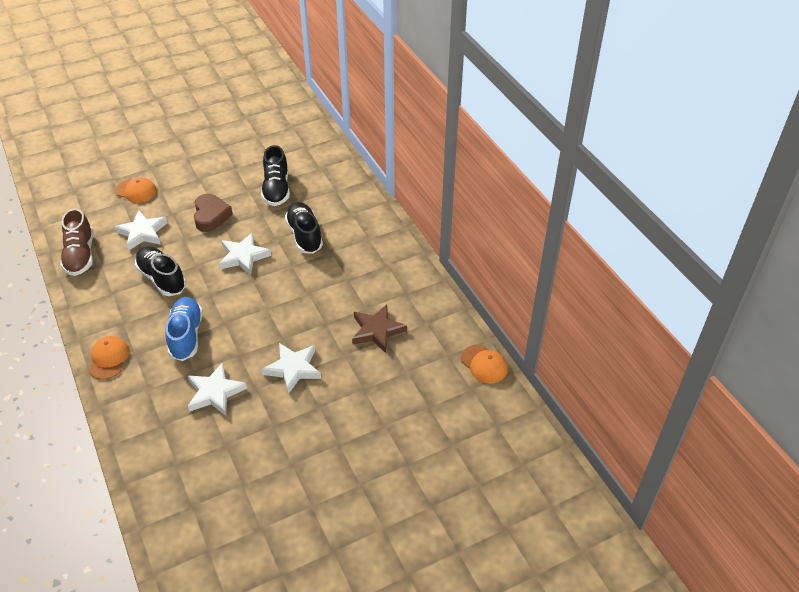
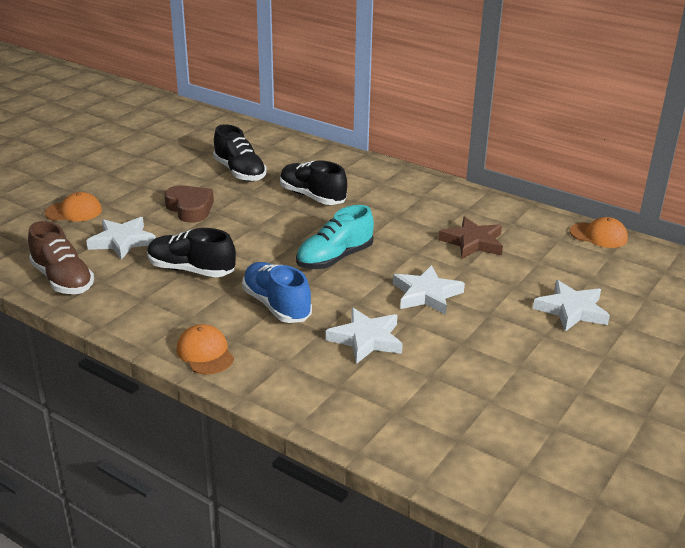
camera: 30 degrees left, 15 degrees down
white star [219,232,271,275] -> white star moved to [533,280,610,332]
none -> turquoise shoe [296,205,374,269]

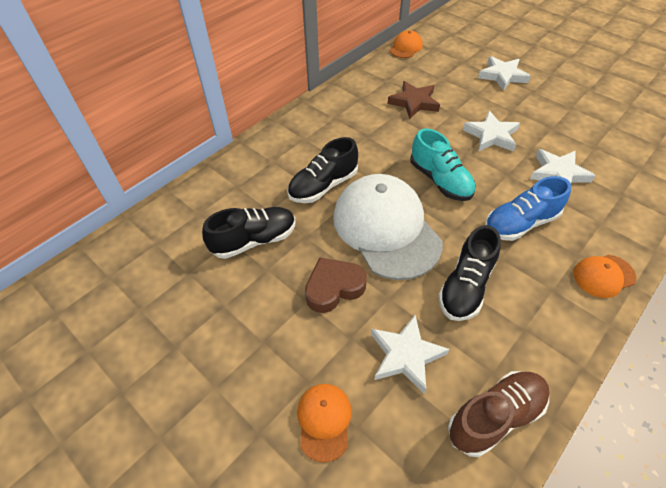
camera: 80 degrees left, 20 degrees up
none -> white cap [333,174,443,280]

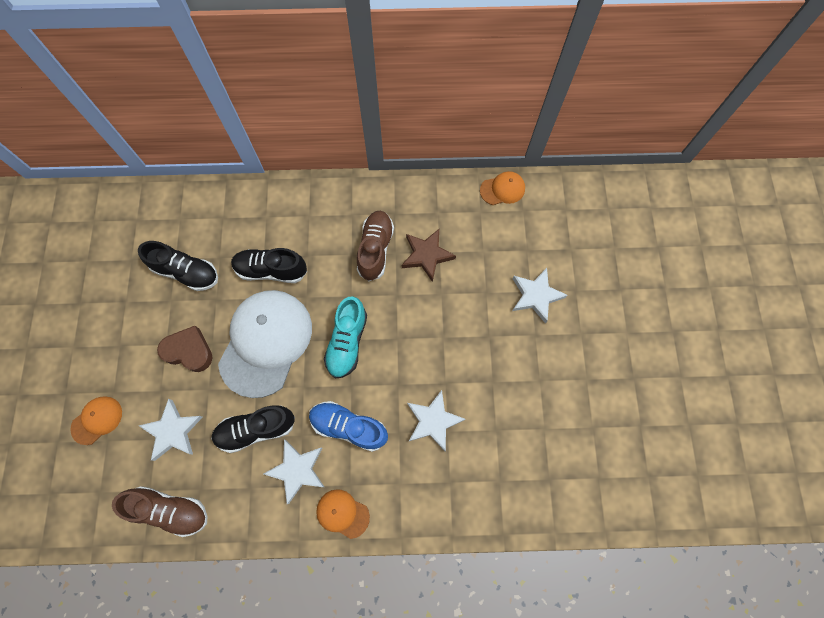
camera: 45 degrees right, 20 degrees up
white star [463,111,520,152] -> white star moved to [264,440,324,504]
none -> brown shoe [357,211,394,281]

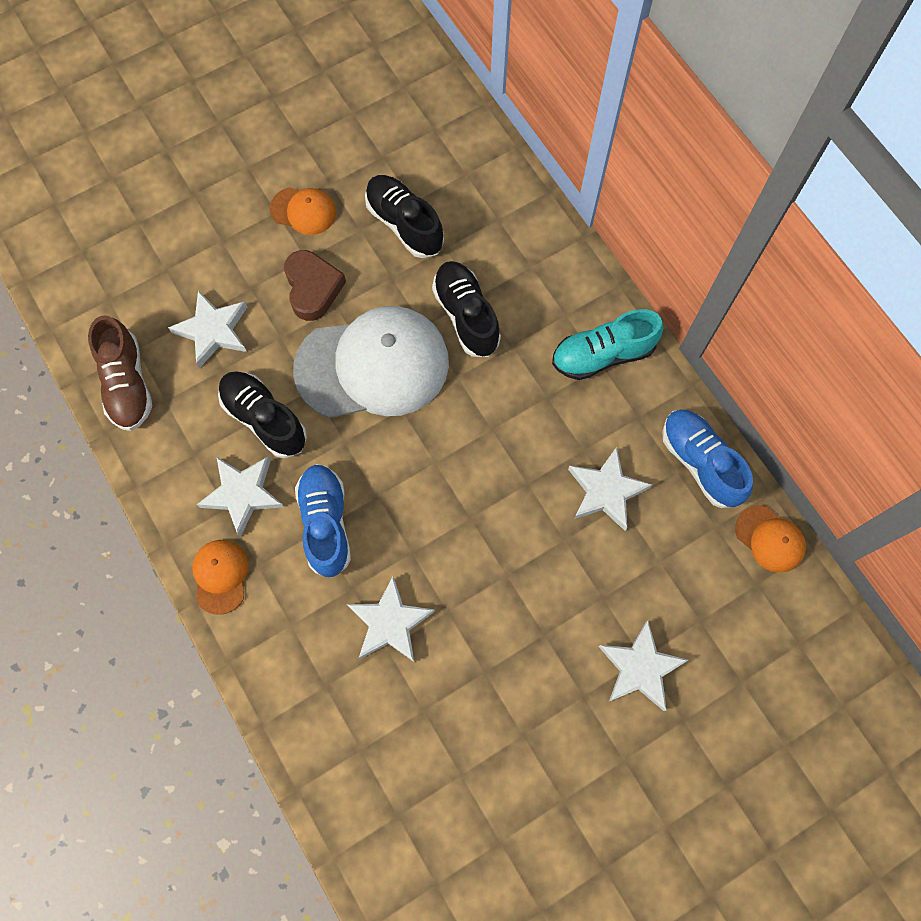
camera: 60 degrees right, 0 degrees up
orange cap [70,397,122,445] -> orange cap moved to [270,187,336,235]
black shoe [138,241,218,291] -> black shoe turned 150 degrees clockwise [365,175,444,258]
turquoise shoe [324,297,367,378] -> turquoise shoe moved to [552,309,663,380]
brown shoe [357,211,394,281] -> none
brown star [402,229,456,282] -> white star [568,447,652,531]
none -> blue shoe [662,409,753,508]

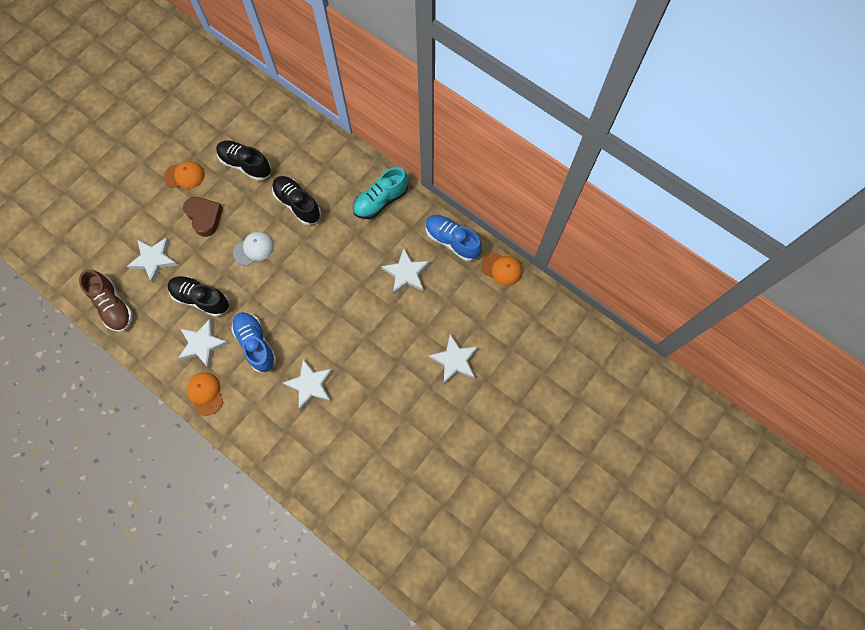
camera: 20 degrees left, 0 degrees up
white cap [293,306,449,418] -> white cap [233,232,274,266], size x0.45

